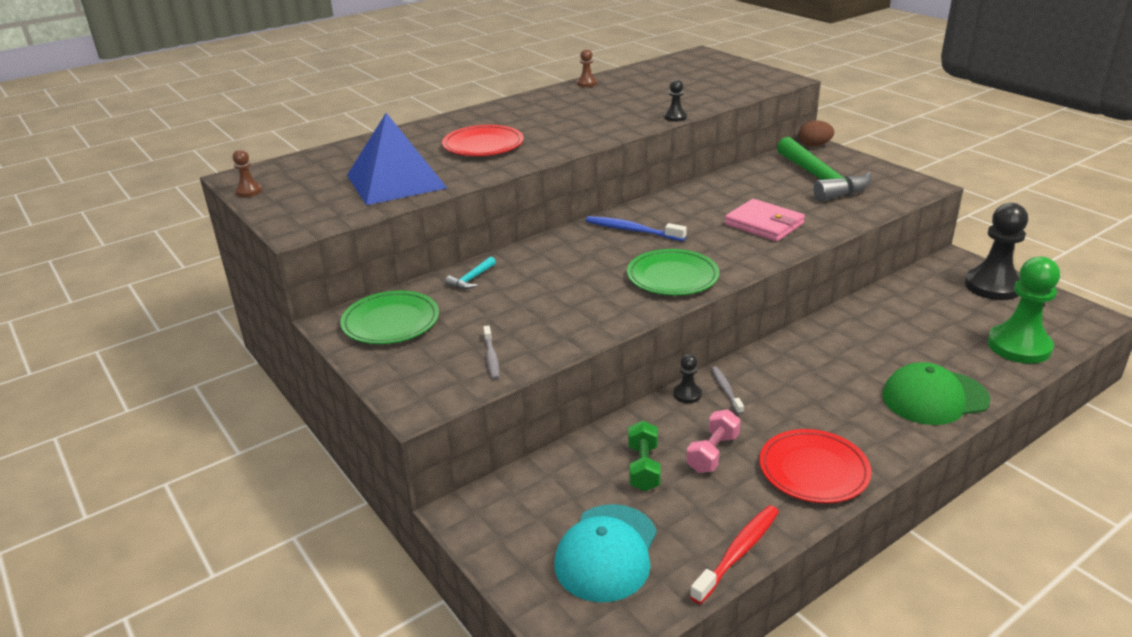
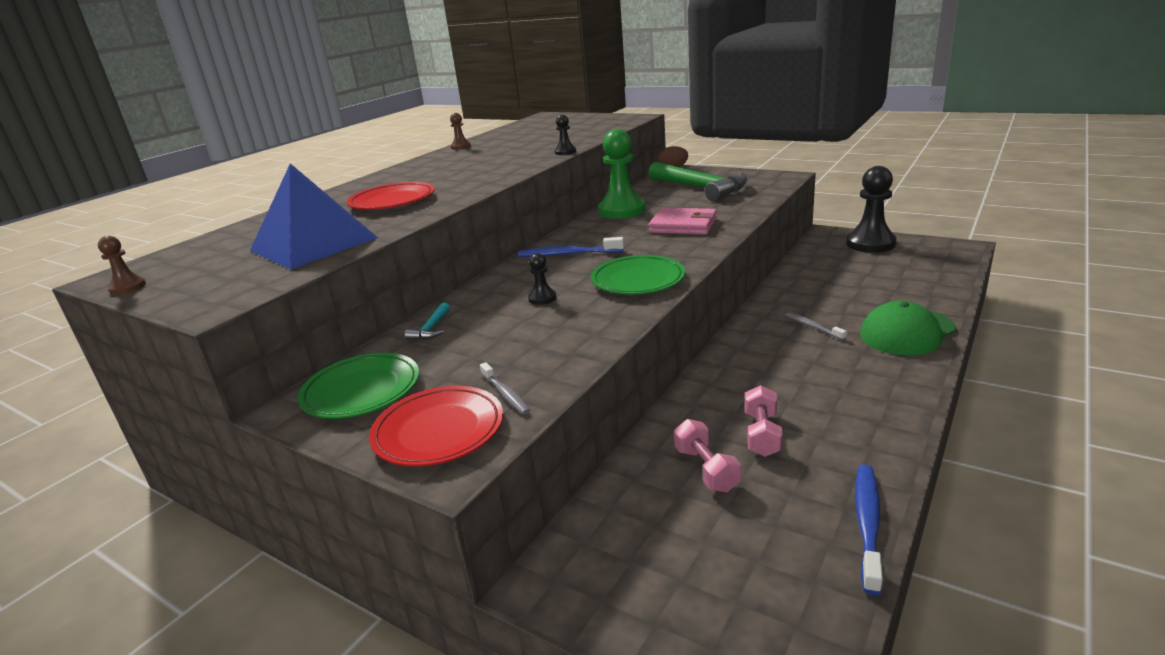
camera: 20 degrees left, 5 degrees down
turquoise cap [554,504,657,602] -> none
green dumbbell [628,421,661,491] -> pink dumbbell [674,419,741,492]
black pawn [673,354,702,403] -> black pawn moved to [528,253,557,305]
red toothbrush [690,505,779,604] -> blue toothbrush [855,464,883,595]
grey toothbrush [711,367,744,414] -> grey toothbrush moved to [786,312,847,340]
red plate [760,429,871,503] -> red plate moved to [369,386,503,466]
green pawn [988,257,1060,364] -> green pawn moved to [598,129,646,219]

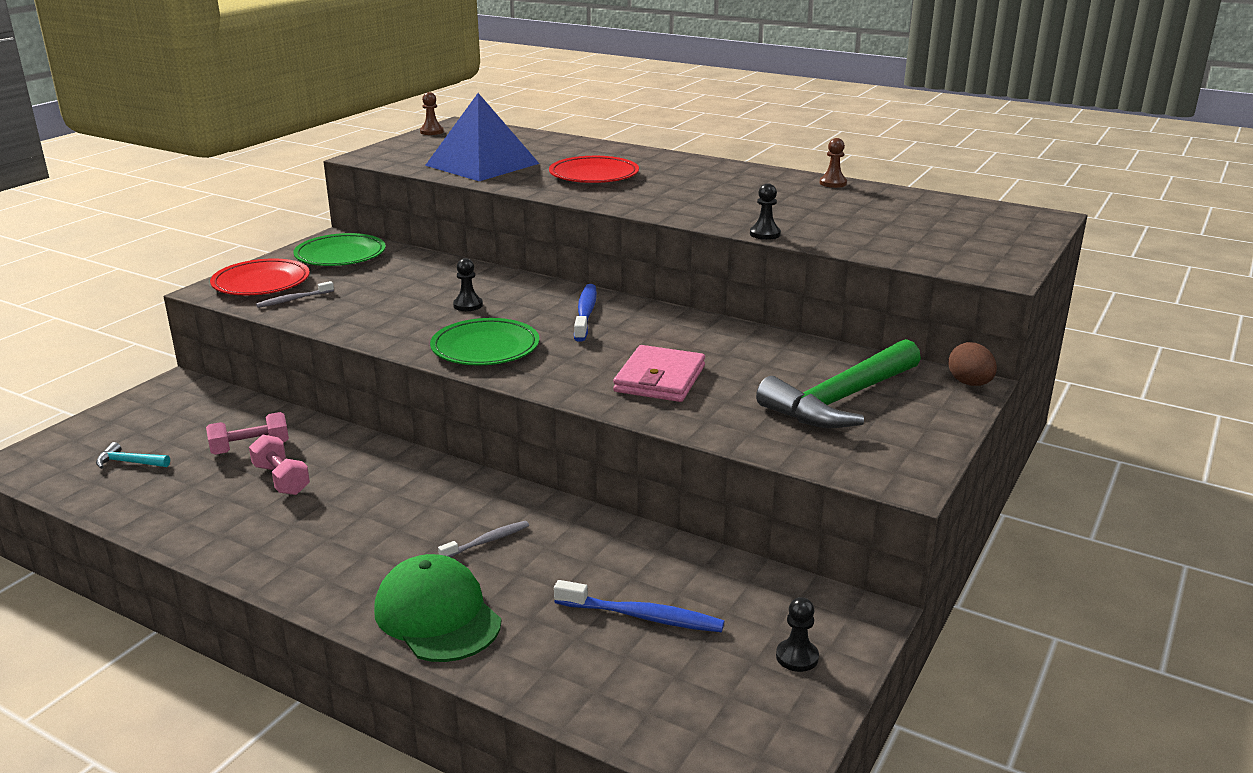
camera: 85 degrees right, 0 degrees up
turquoise hammer [405,302,450,340] -> turquoise hammer moved to [96,442,170,469]
green pawn [598,129,646,219] -> none
pink dumbbell [745,385,783,457] -> pink dumbbell turned 45 degrees clockwise [249,435,310,495]
black pawn [846,166,897,253] -> black pawn [776,597,819,672], size x0.45
blue toothbrush [855,464,883,595] -> blue toothbrush moved to [554,580,725,632]

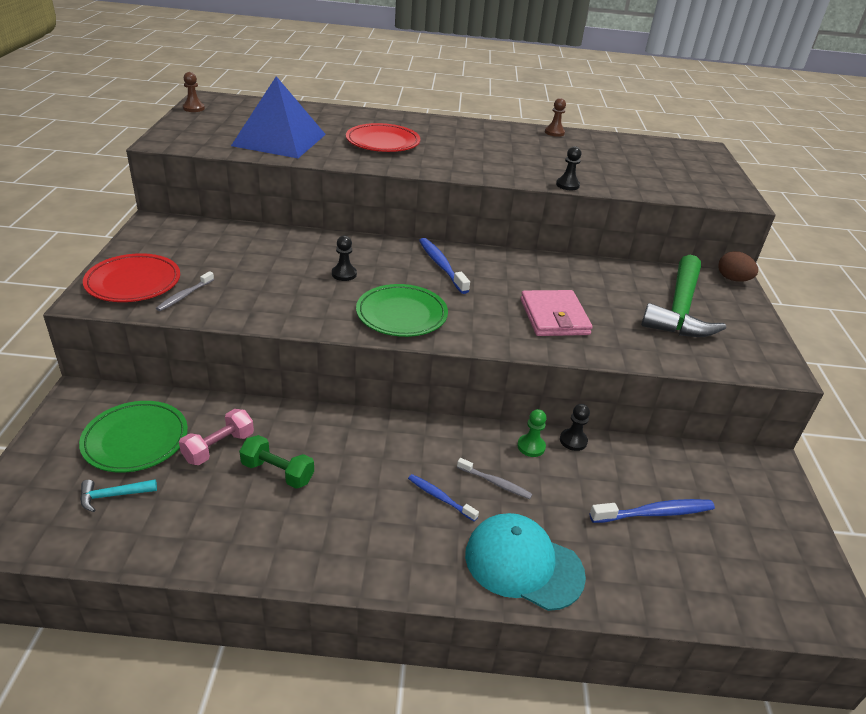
camera: 30 degrees left, 10 degrees up
pink dumbbell [249,435,310,495] -> green dumbbell [239,435,314,489]
green plate [293,233,386,266] -> green plate moved to [79,401,188,473]
green cap [374,554,501,662] -> turquoise cap [465,513,586,611]
grey toothbrush [438,521,529,557] -> grey toothbrush turned 90 degrees clockwise [457,458,532,499]
black pawn [776,597,819,672] -> black pawn moved to [560,404,590,451]
none -> blue toothbrush [408,474,479,521]
none -> green pawn [517,409,547,457]

